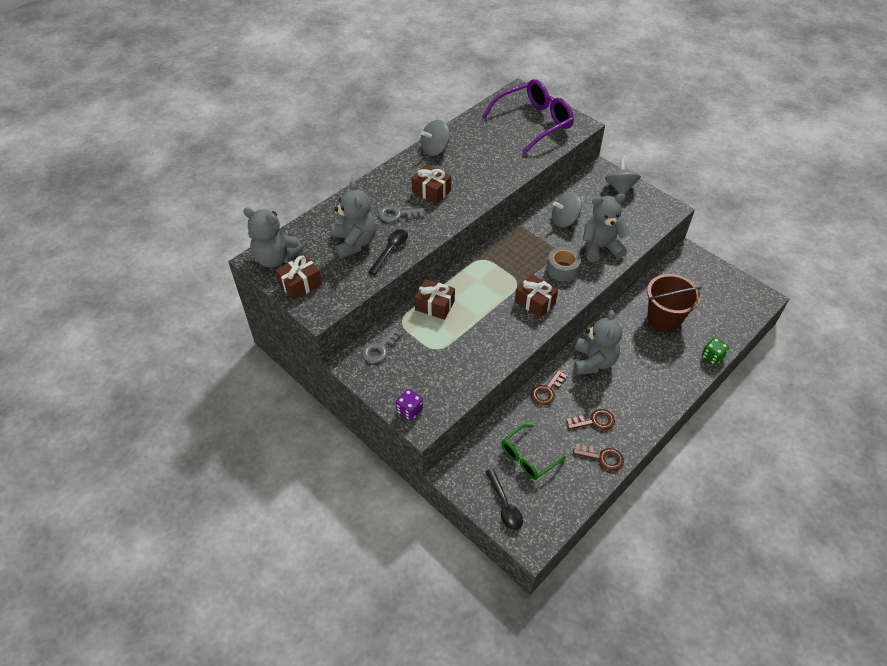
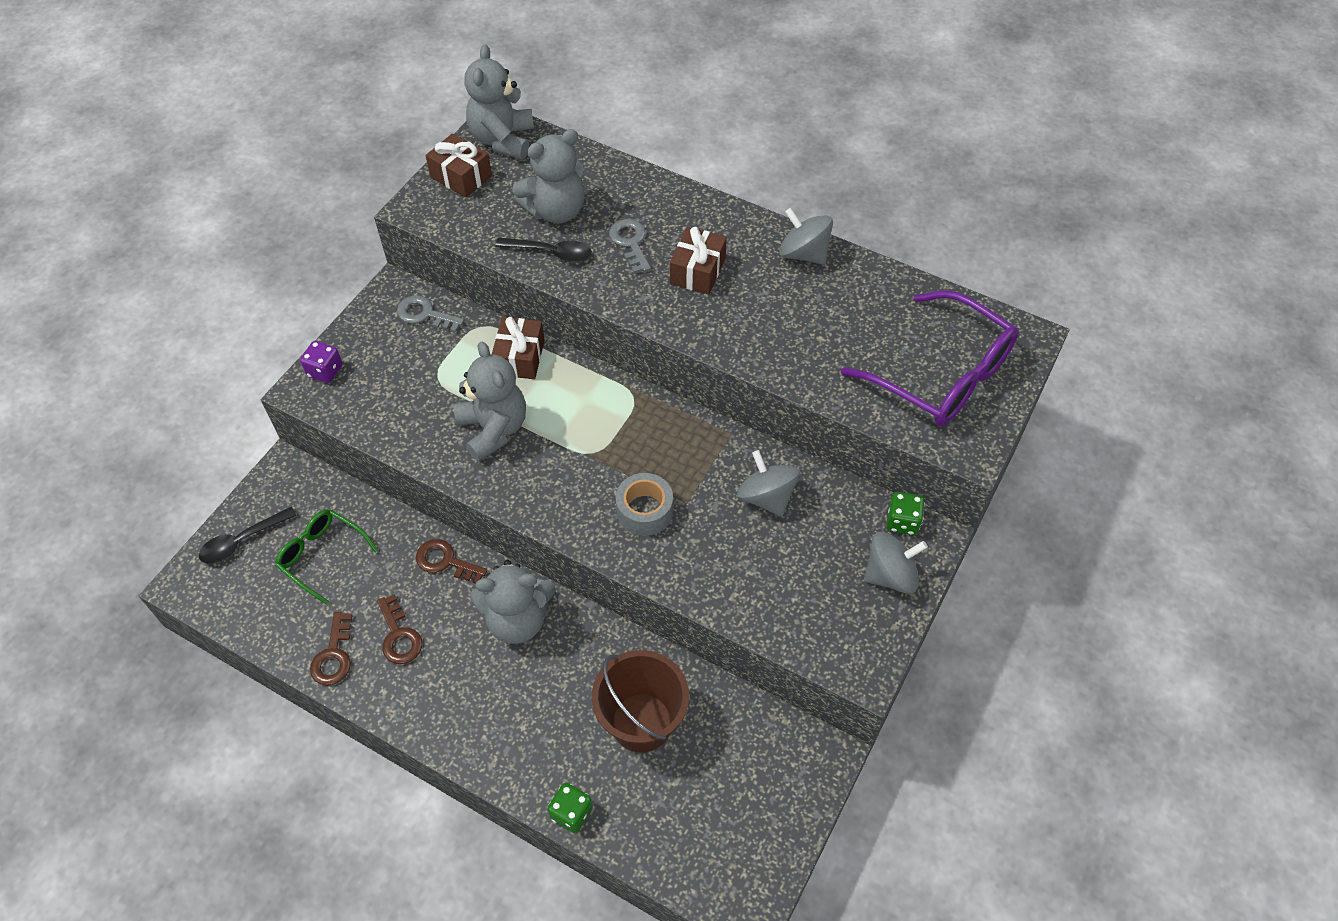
camera: 75 degrees right, 5 degrees up
brown gift [515,274,558,318] -> none
grey teddy bear [583,194,630,262] -> grey teddy bear moved to [454,342,526,462]
none -> green dice [887,492,925,535]

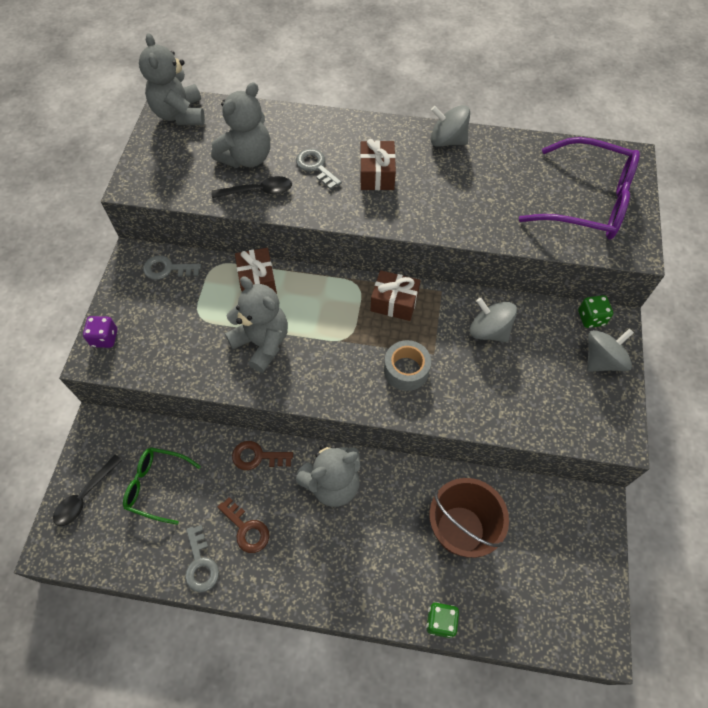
camera: 20 degrees left, 5 degrees up
brown key [310,612,353,686] -> grey key [185,525,219,592]
brown gift [426,133,492,198] -> brown gift moved to [371,270,420,321]

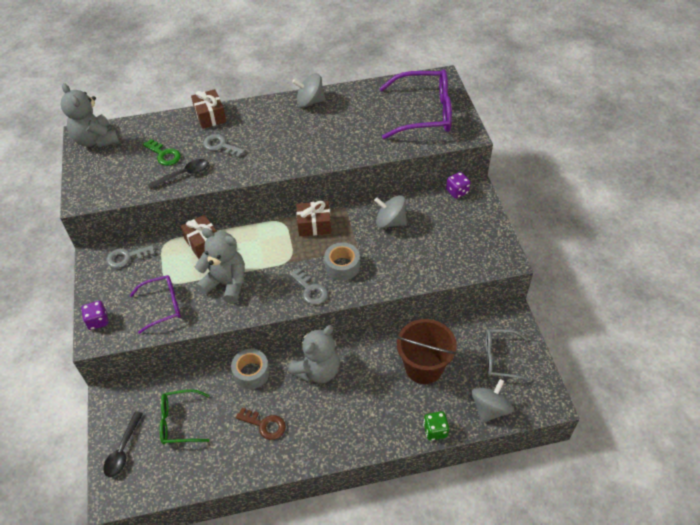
camera: 20 degrees left, 10 degrees down
grey key [185,525,219,592] -> grey key moved to [290,268,328,305]
grey teddy bear [211,82,270,168] -> green key [143,139,181,166]
brown key [232,441,293,470] -> grey tape [231,349,270,389]
brown gift [360,139,396,190] -> brown gift moved to [191,89,226,129]
green dice [578,295,613,328] -> purple dice [446,172,471,199]
grey spinning top [587,328,634,372] -> grey spinning top moved to [471,379,513,423]
none -> purple glasses [130,275,181,334]
none -> grey glasses [486,330,531,382]

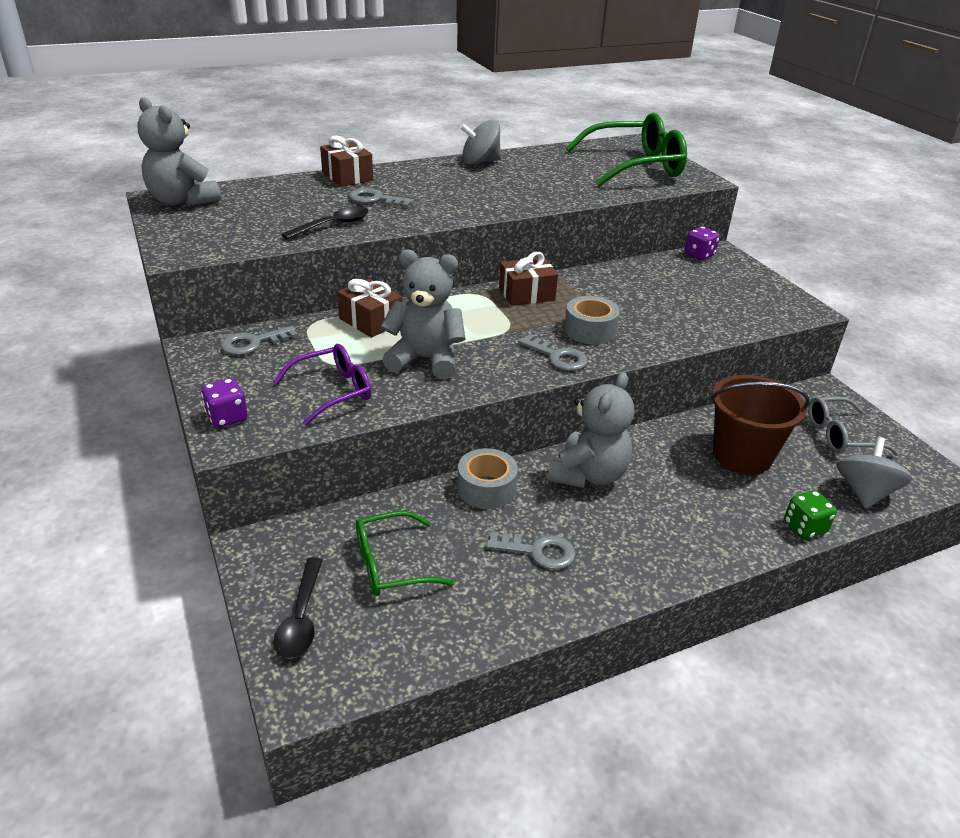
camera: 15 degrees left, 15 degrees down
green key [143,139,181,166] -> none
brown key [236,408,286,440] -> grey key [486,531,576,570]
grey spinning top [374,195,407,228] -> none
purple glasses [379,69,452,139] -> green glasses [566,113,687,186]

